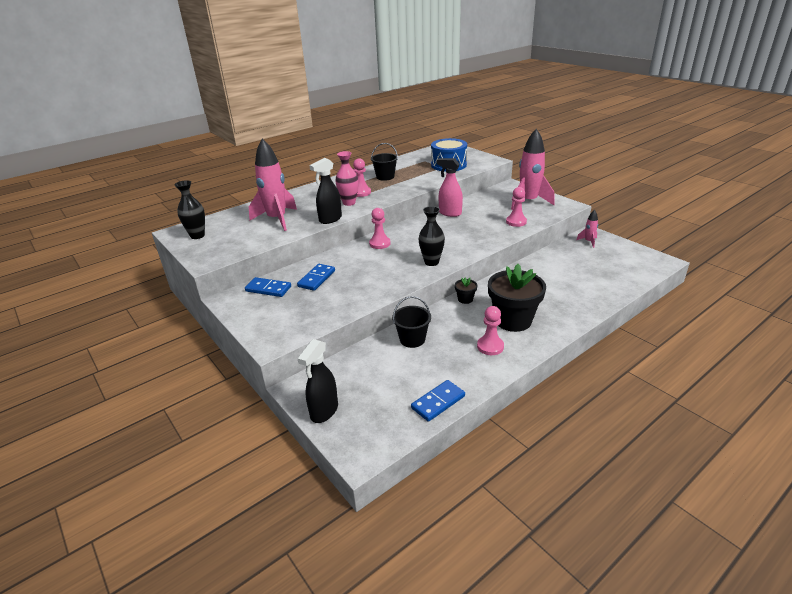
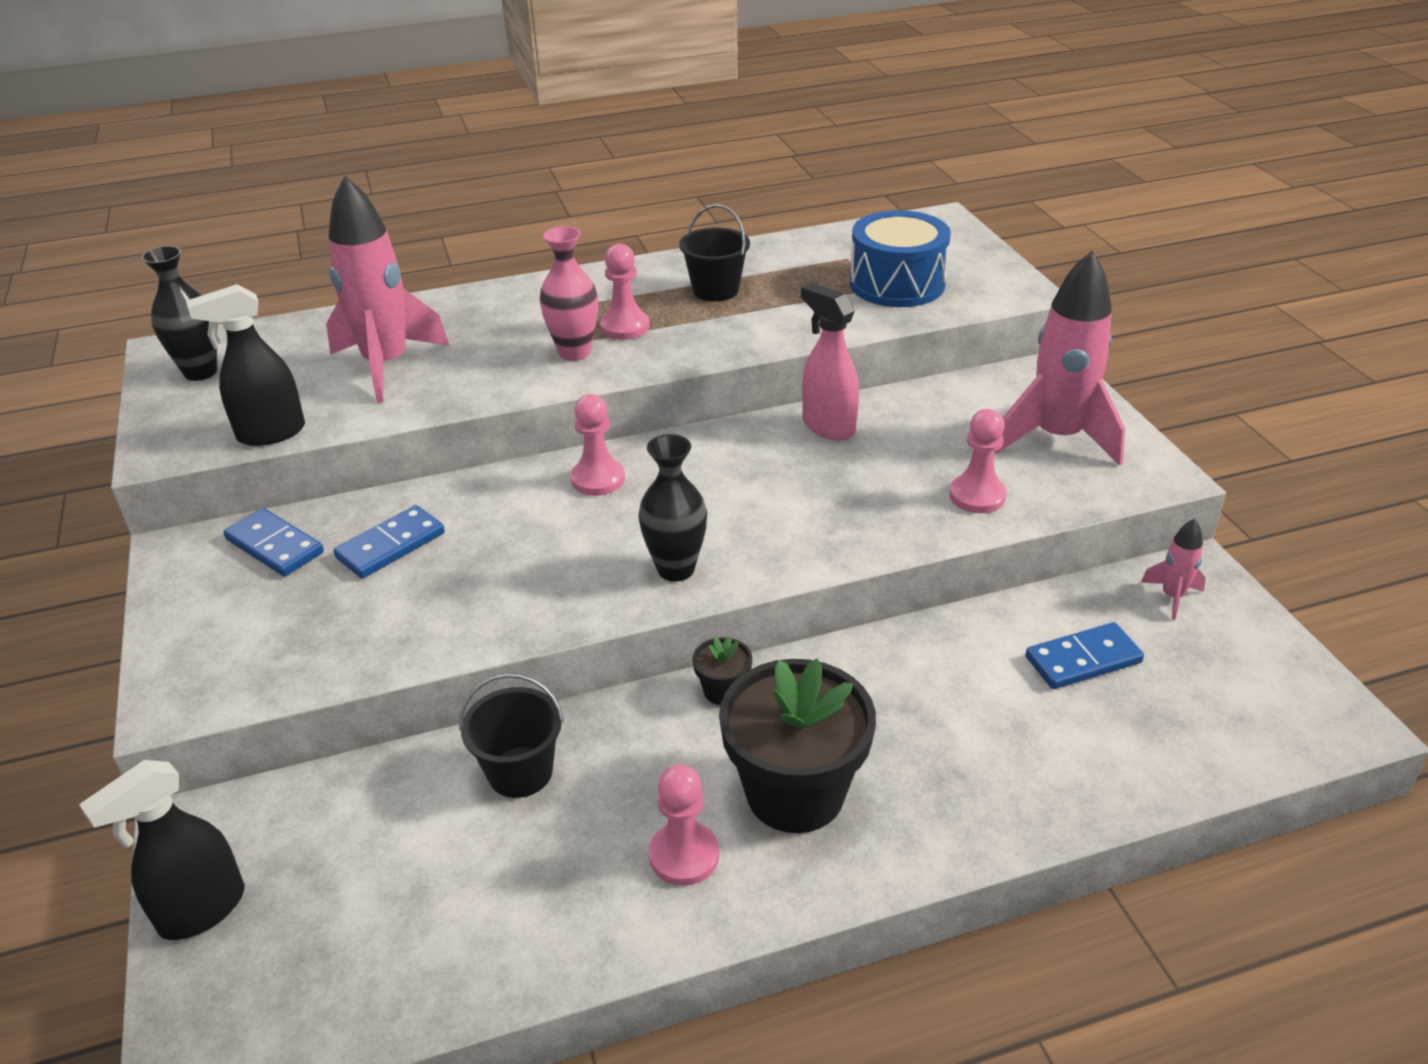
camera: 20 degrees right, 5 degrees up
black spray bottle [309,158,342,224] -> black spray bottle moved to [186,284,305,446]
blue domino [411,380,465,422] -> blue domino moved to [1025,622,1144,689]

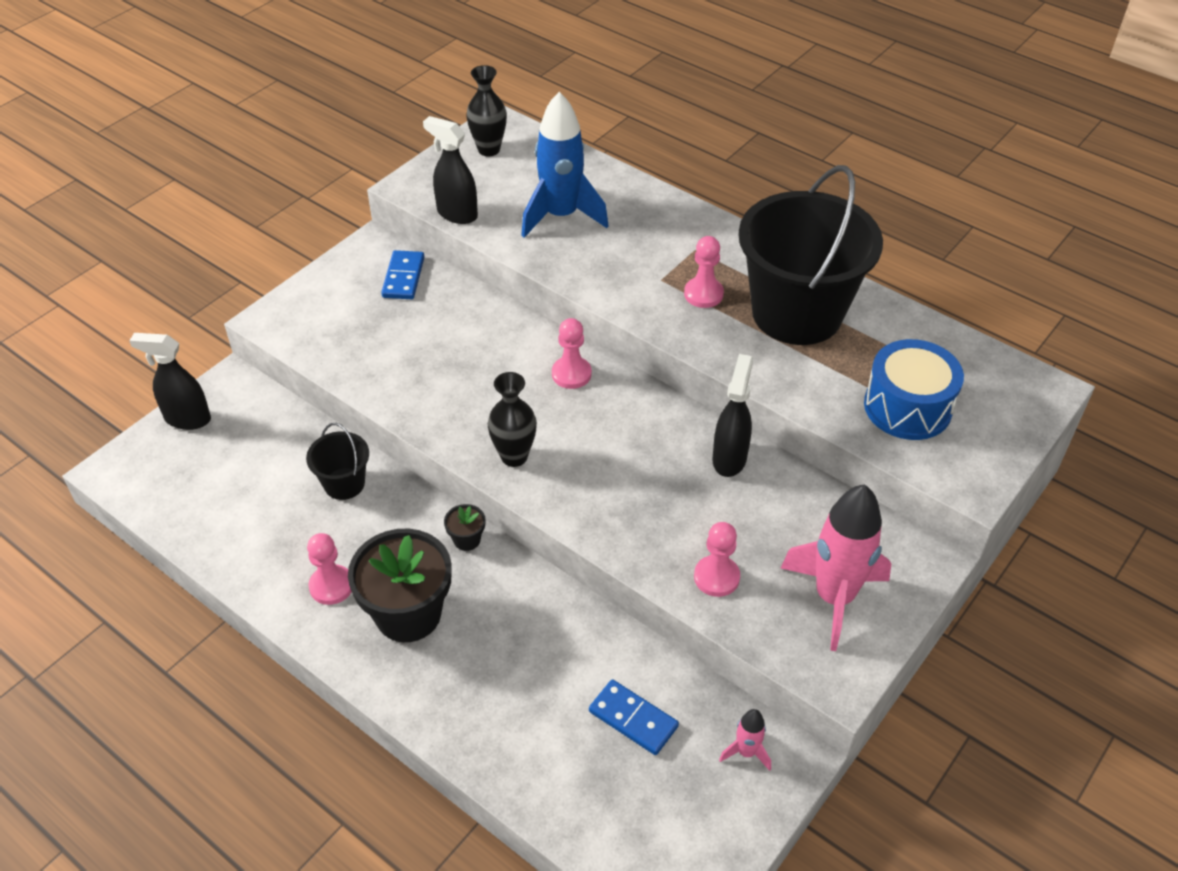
camera: 55 degrees right, 10 degrees up
pink rocket [326,176,449,403] -> blue rocket [521,92,609,238]
blue domino [334,505,445,578] -> none
pink vase [540,226,598,361] -> none
black bucket [679,204,750,301] -> black bucket [738,165,883,345], size x2.29
pink spray bottle [801,283,859,440] -> black spray bottle [713,354,753,477]

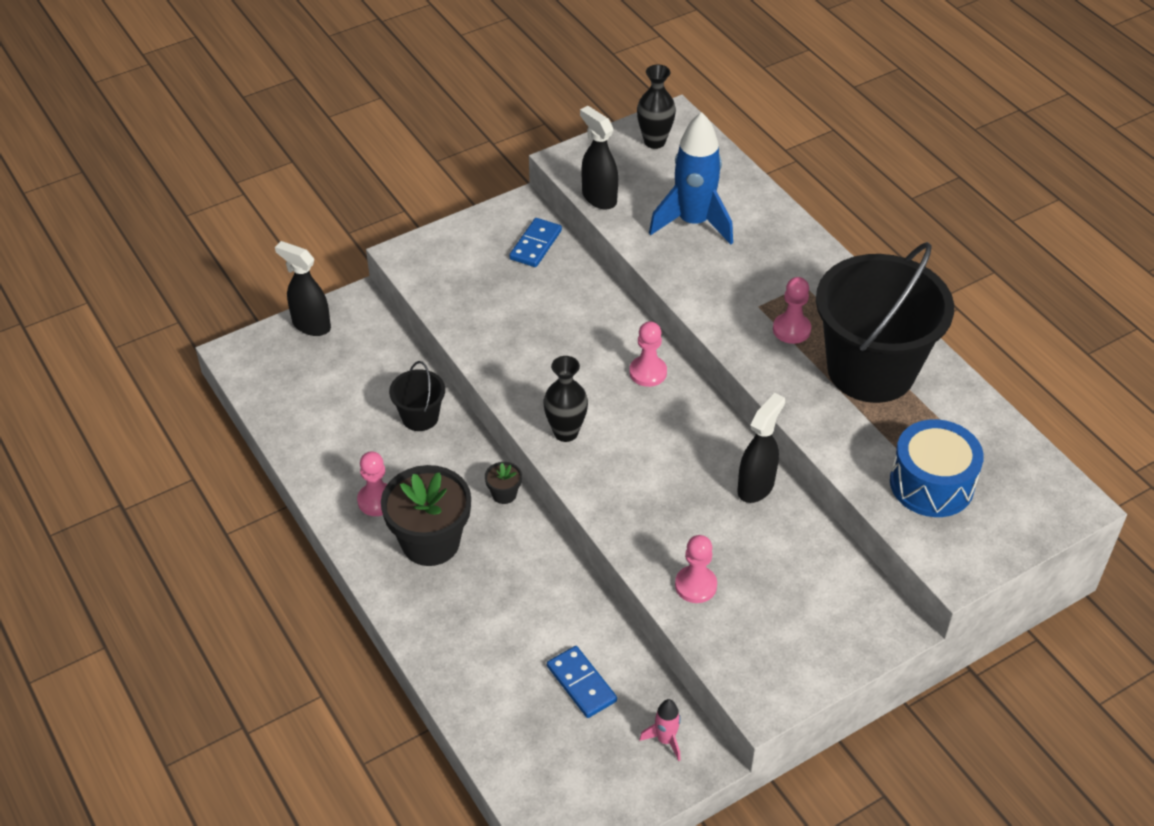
camera: 20 degrees right, 0 degrees up
pink rocket [781,485,892,651] -> none

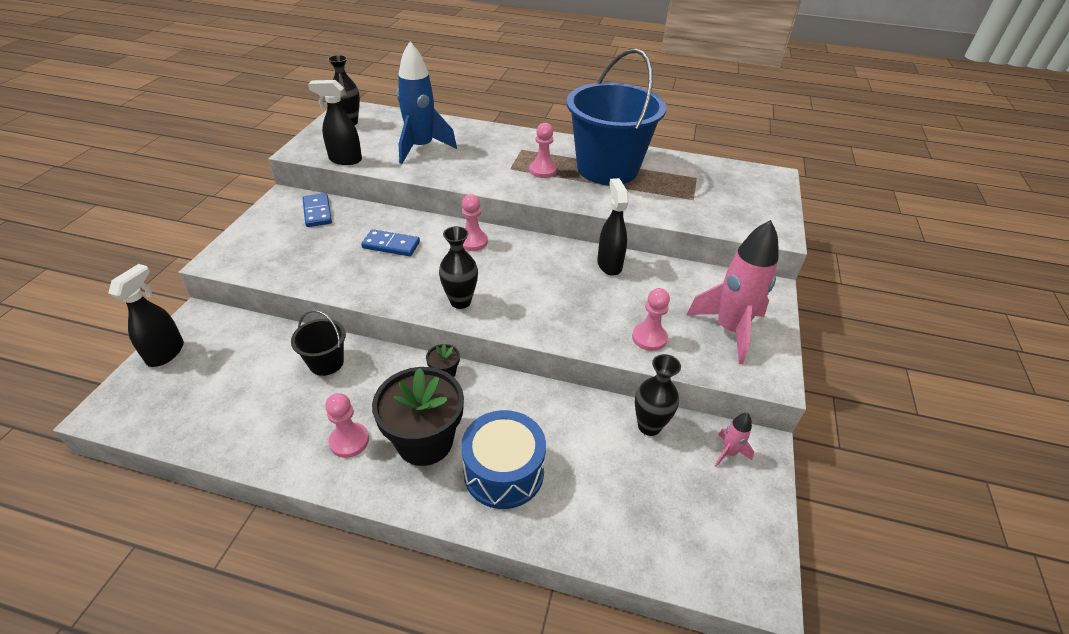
camera: 45 degrees left, 5 degrees down
black spray bottle [275,241,331,336] -> black spray bottle turned 120 degrees clockwise [108,264,184,367]
blue domino [547,646,617,718] -> blue domino moved to [361,229,420,256]
black bucket [816,242,954,403] -> blue bucket [566,48,666,185]
blue drum [890,419,984,517] -> blue drum moved to [461,410,546,509]
none -> black vase [635,354,681,436]
none -> pink rocket [687,220,778,364]

